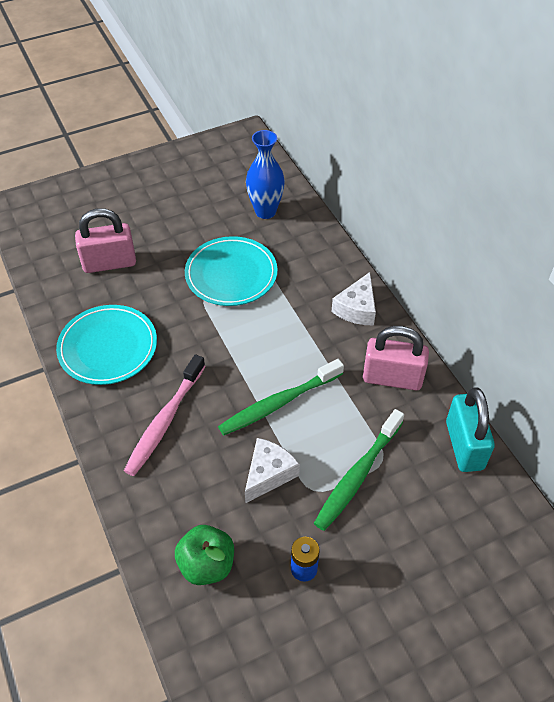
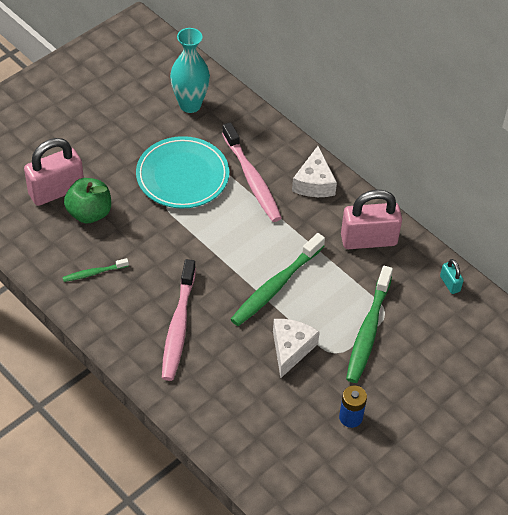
camera: 20 degrees left, 0 degrees up
turquoise plate [56,305,157,385] -> green toothbrush [62,258,129,282]
green apple [175,525,234,585] -> green apple moved to [64,178,111,223]
blue vase [246,130,285,219] -> turquoise vase [170,28,210,113]
turquoise padlock [446,387,495,472] -> turquoise padlock [440,259,464,294], size x0.46
none -> pink toothbrush [222,122,282,222]

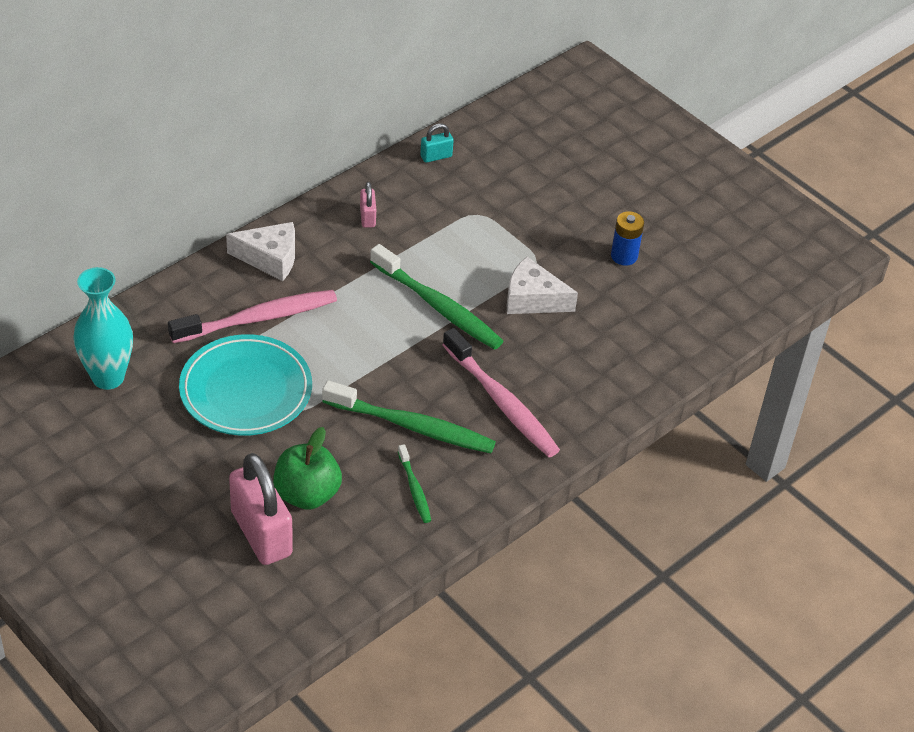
camera: 90 degrees left, 5 degrees down
pink toothbrush [162,259,196,381] -> pink toothbrush turned 45 degrees clockwise [442,328,560,457]
pink padlock [341,190,402,249] -> pink padlock [360,182,376,228], size x0.46
green toothbrush [346,266,393,383] -> green toothbrush moved to [322,380,496,454]

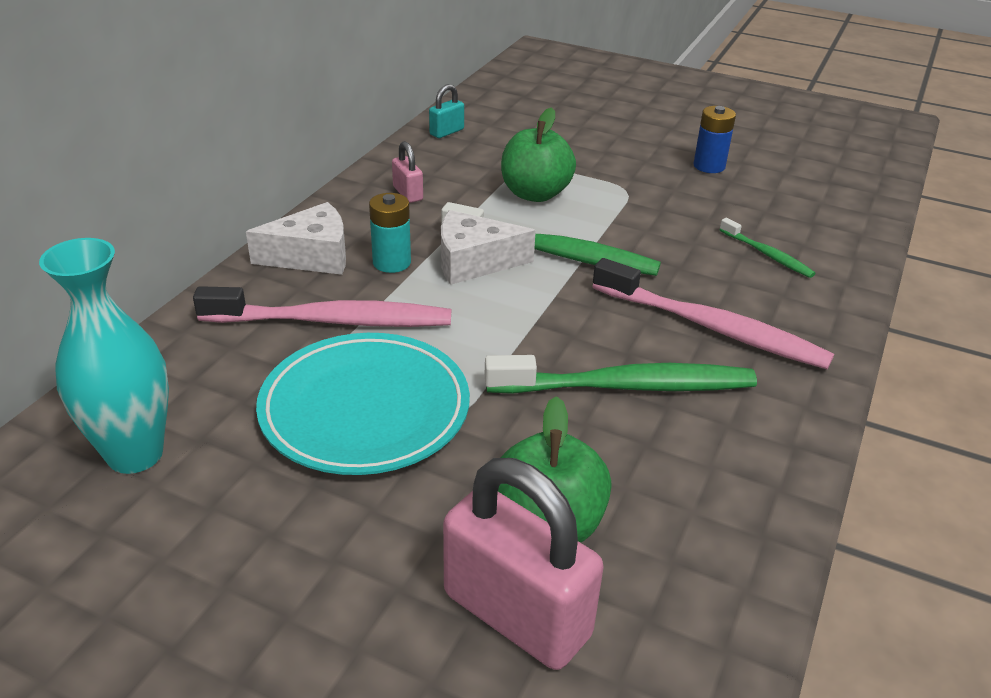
camera: 20 degrees left, 10 degrees down
pink toothbrush [168,290,337,343] -> pink toothbrush turned 45 degrees clockwise [193,286,451,327]
green toothbrush [398,444,431,523] -> green toothbrush moved to [719,218,815,278]
white cheese [507,257,578,314] -> white cheese moved to [441,210,536,285]
none -> turquoise battery [369,193,411,273]
none -> green apple [501,107,576,202]

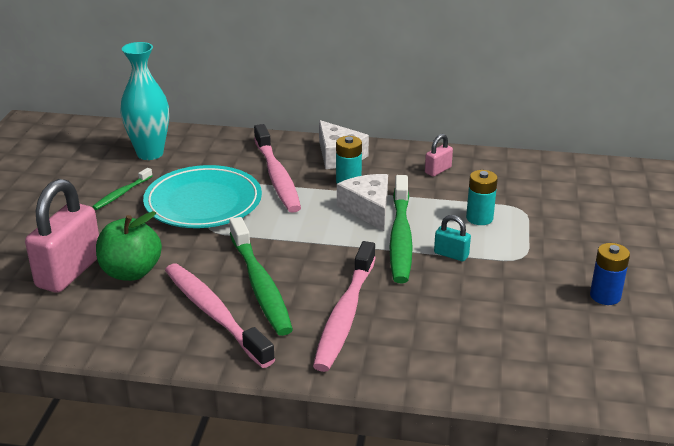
camera: 75 degrees right, 5 degrees down
turquoise padlock [429,84,464,138] -> turquoise padlock moved to [434,215,471,261]
green apple [501,107,576,202] -> turquoise battery [466,170,498,225]
green toothbrush [719,218,815,278] -> green toothbrush moved to [92,168,153,210]
none -> pink toothbrush [165,263,275,368]

